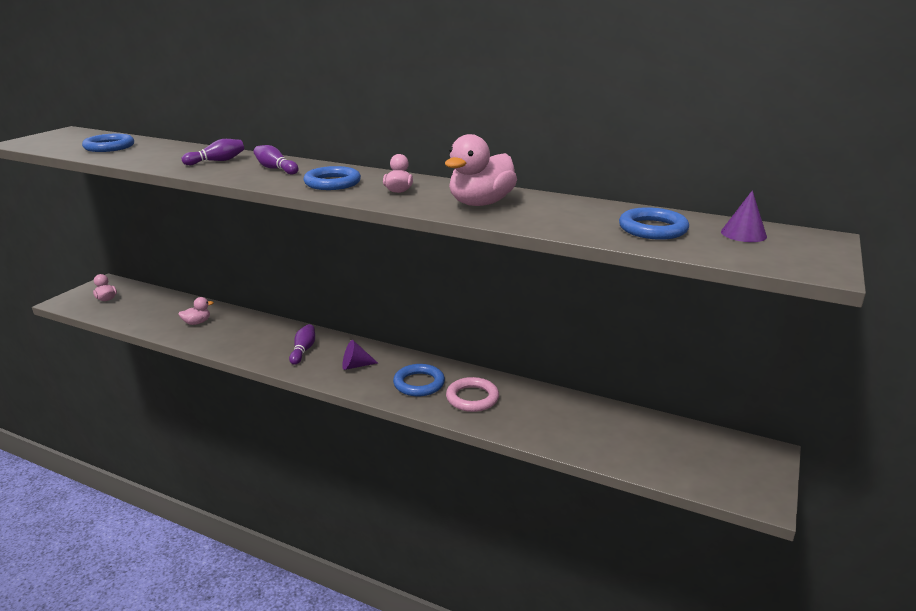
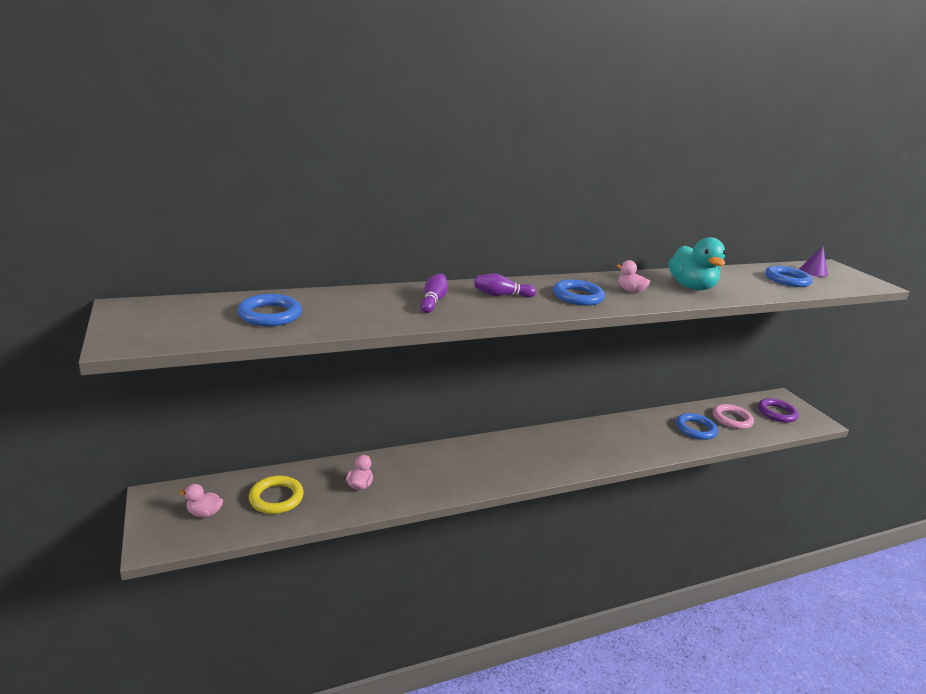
camera: 50 degrees left, 0 degrees up
purple bowling pin [289,324,315,365] -> none
purple cone [342,340,378,370] -> none
blue ring [393,364,445,396] -> blue ring moved to [676,413,718,440]
pink duck [445,134,517,206] -> turquoise duck [668,237,726,290]
pink ring [446,377,499,412] -> pink ring moved to [713,404,754,429]
none -> yellow ring [249,475,304,514]
none -> purple ring [758,398,799,423]

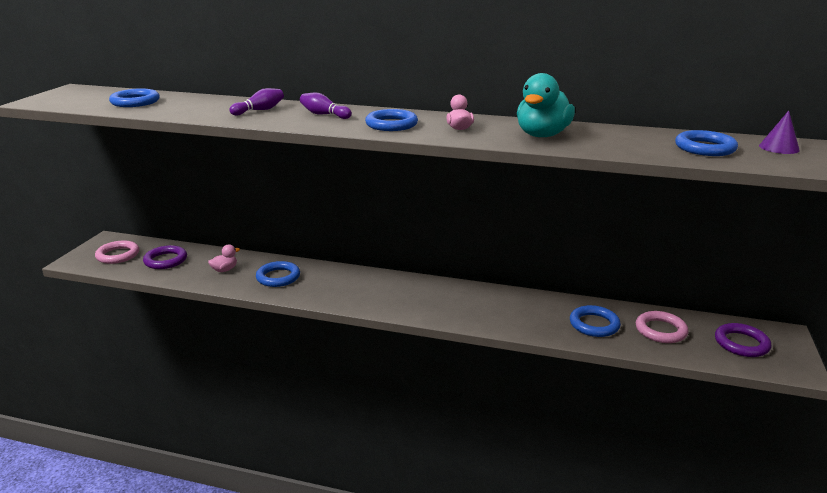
camera: 40 degrees right, 0 degrees up
pink duck [179,484,223,517] -> pink ring [95,240,139,264]
yellow ring [249,475,304,514] -> purple ring [143,245,187,269]
none -> blue ring [256,261,300,287]

